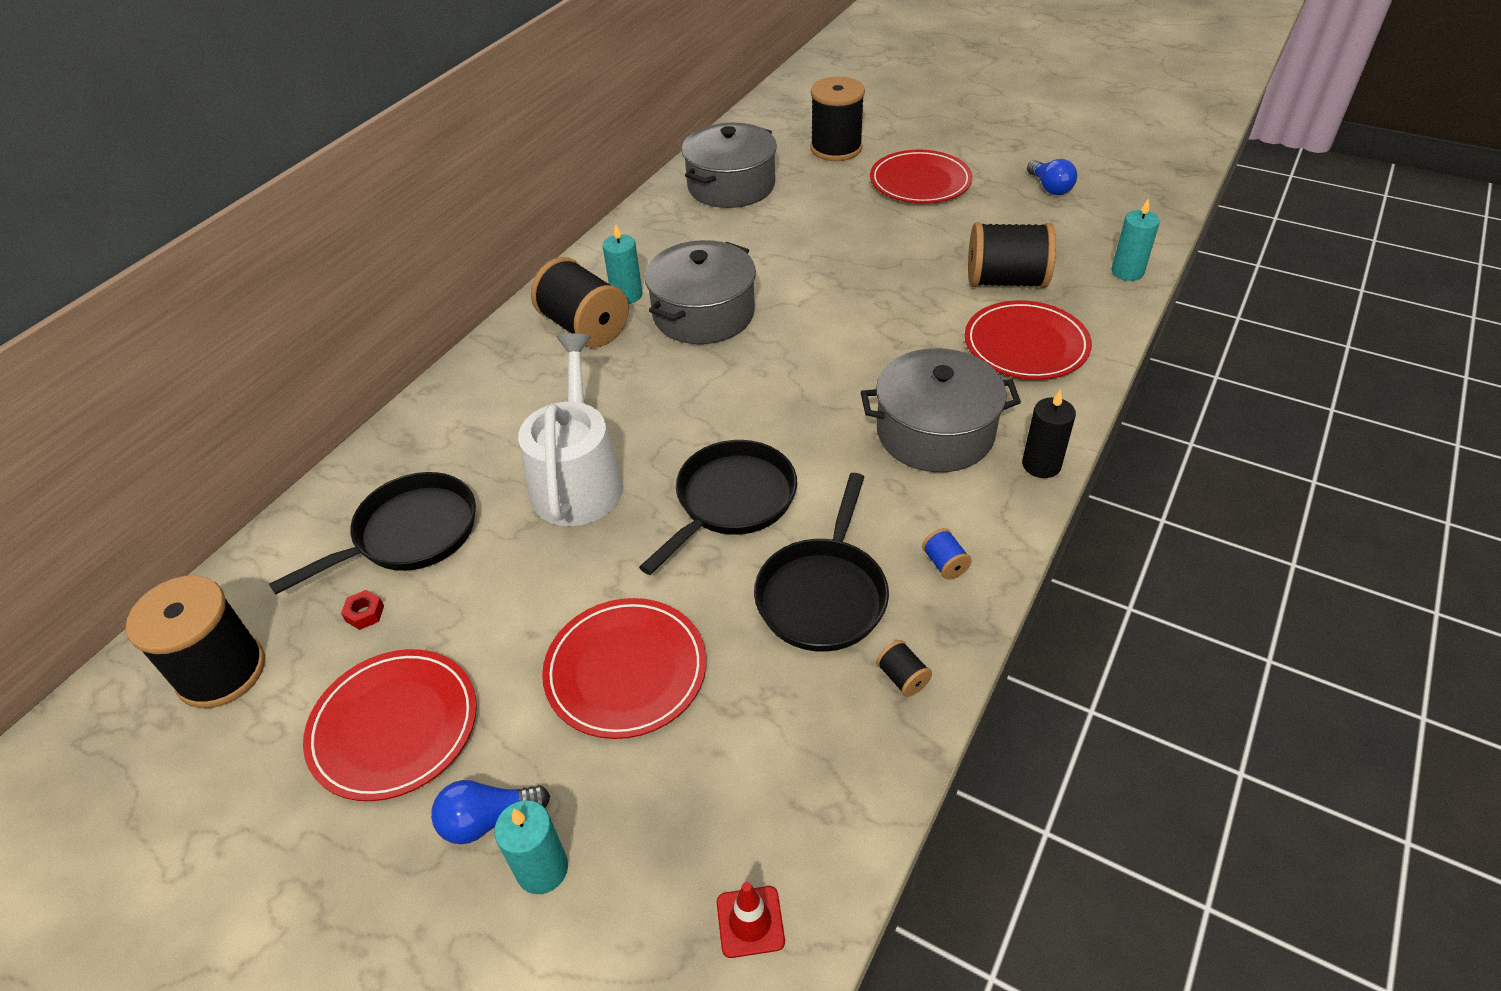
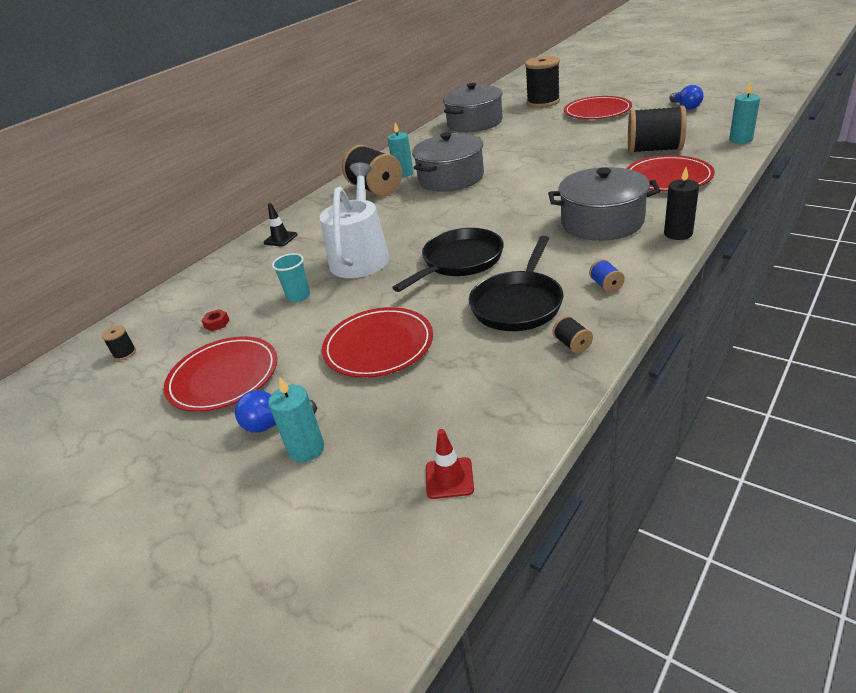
camera: 10 degrees right, 10 degrees down
black spool [126,575,265,708] -> black spool [101,325,136,360], size x0.41
black pan [269,472,476,594] -> none
none -> black traffic cone [264,203,298,247]
none -> turquoise cup [272,253,310,302]

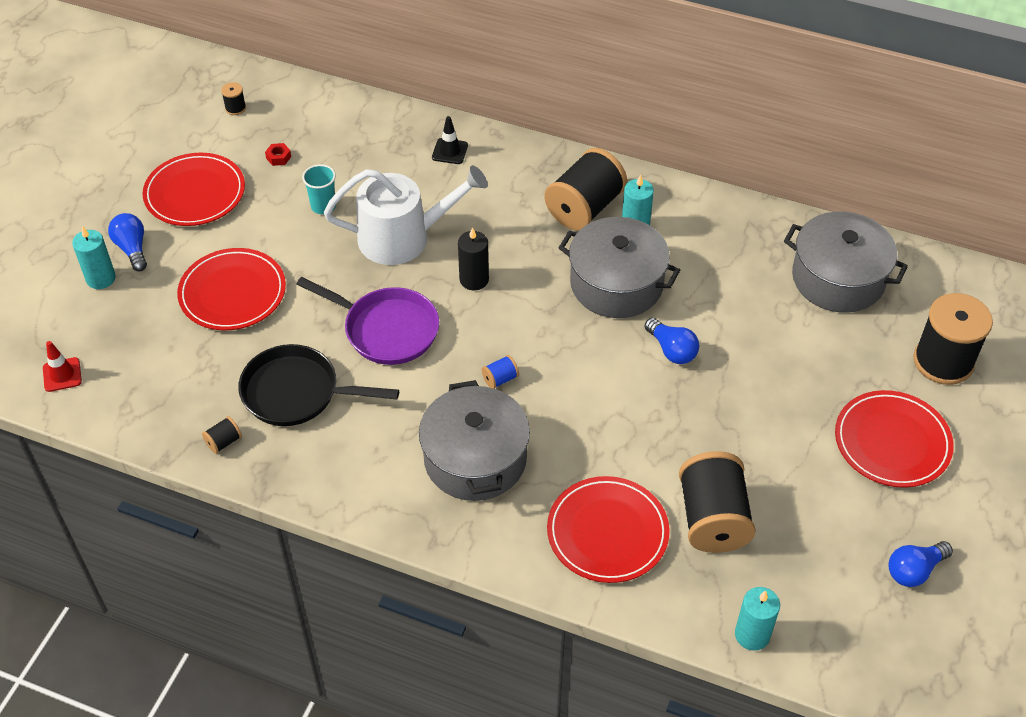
camera: 70 degrees right, 15 degrees up
black pan [392,228,504,292] -> purple pan [296,277,439,365]
blue spool [589,259,625,293] -> blue spool moved to [482,355,519,389]
black candle [664,167,699,240] -> black candle moved to [458,227,489,290]
none -> blue light bulb [644,318,699,364]

